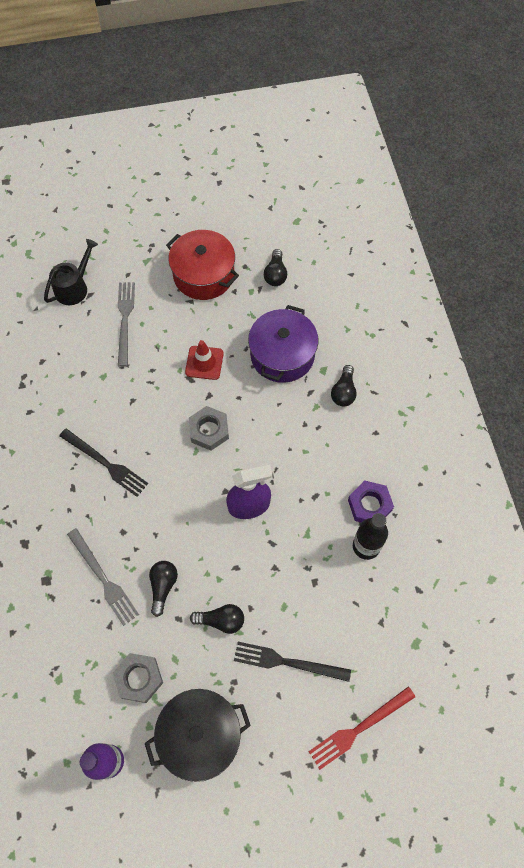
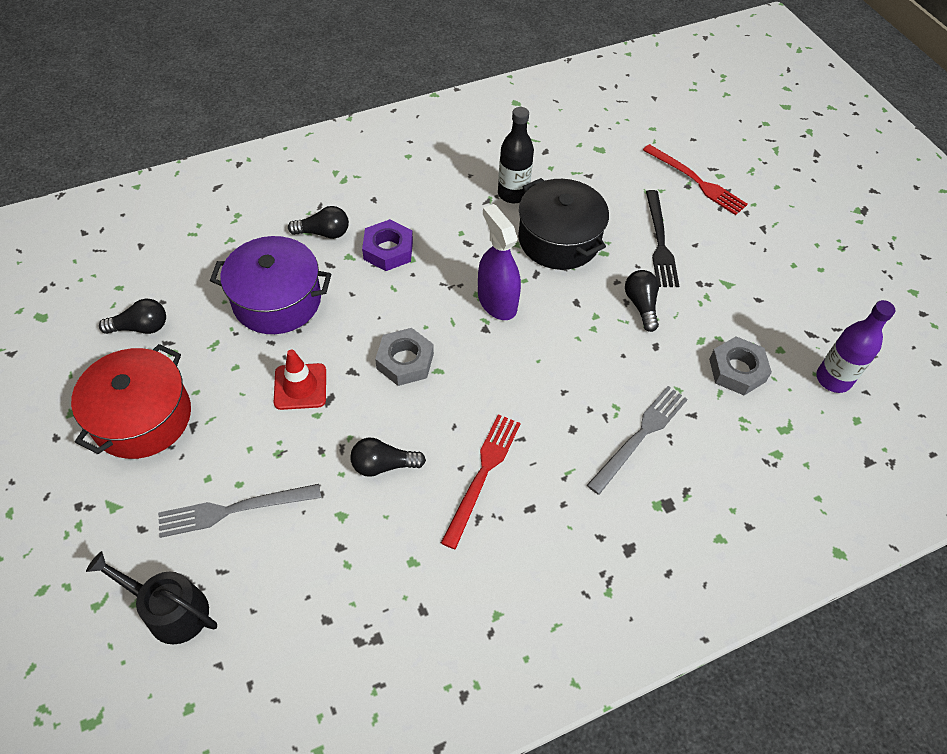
camera: 105 degrees left, 10 degrees down
black fork [59,428,148,497] -> red fork [441,414,521,549]
black pot [145,689,251,782] -> black pot moved to [518,178,609,270]
black light bulb [149,561,178,617] -> black light bulb moved to [350,438,426,477]
purple nut [348,480,394,523] -> purple nut moved to [362,219,413,271]

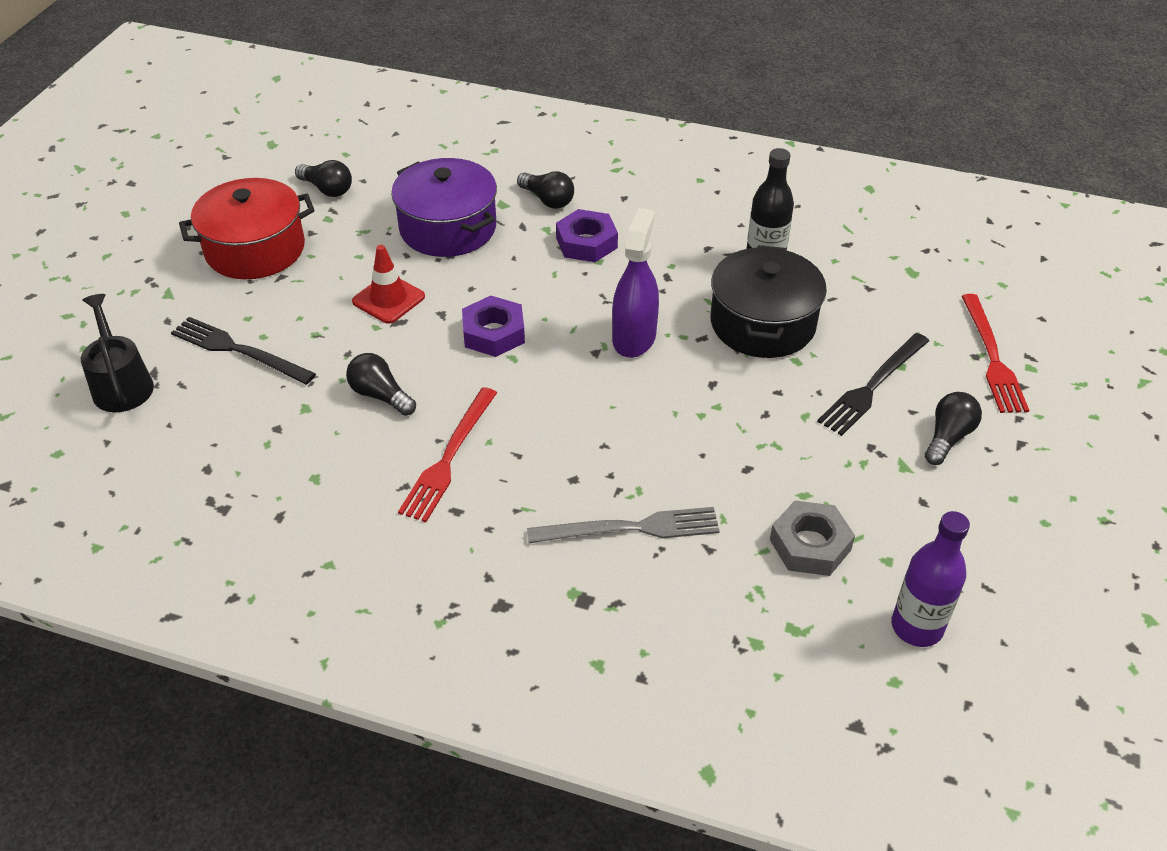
camera: 45 degrees right, 10 degrees down
grey fork [158,484,321,538] -> black fork [171,317,316,385]
grey nut [375,328,434,386] -> purple nut [462,296,525,357]
red fork [441,414,521,549] -> red fork turned 135 degrees clockwise [398,387,497,522]
black light bulb [625,270,659,332] -> black light bulb moved to [925,392,982,465]

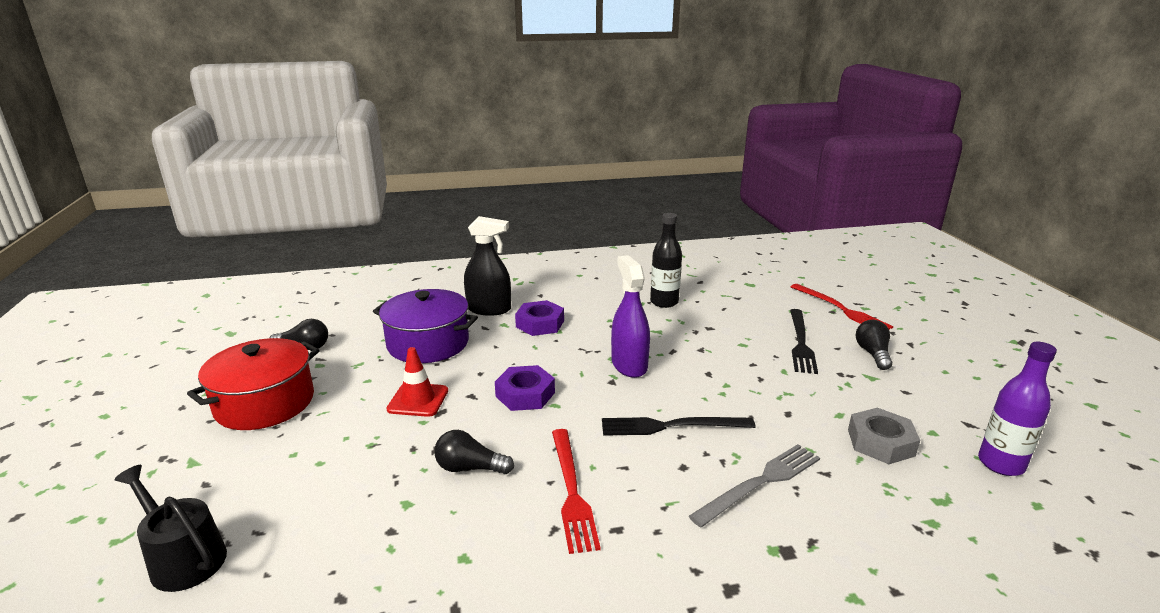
camera: 30 degrees left, 20 degrees down
black fork [171,317,316,385] -> black fork moved to [602,417,756,436]
black light bulb [517,171,574,209] -> black spray bottle [464,216,511,316]
black pot [711,245,827,358] -> none

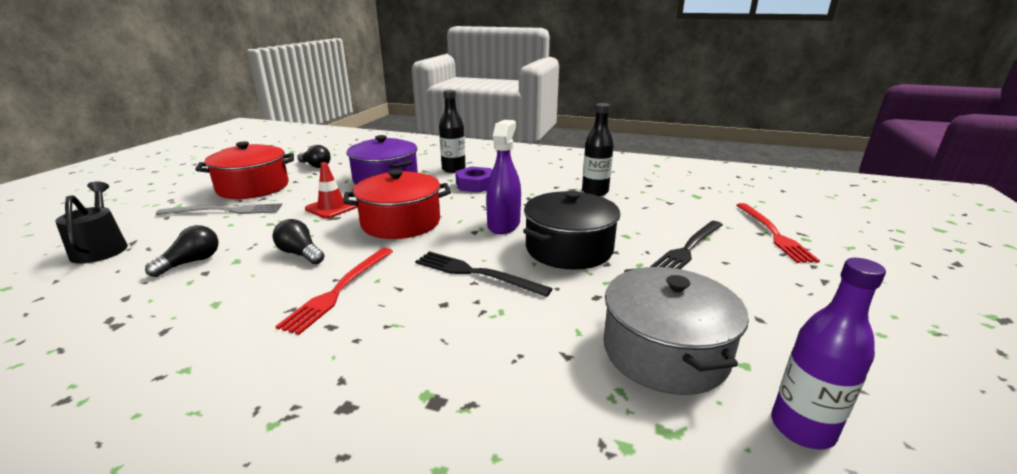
camera: 30 degrees right, 0 degrees up
black spray bottle [464,216,511,316] -> black bottle [439,90,466,173]
purple nut [495,365,555,411] -> red pot [343,169,451,239]
grey fork [689,444,820,527] -> grey fork moved to [156,203,282,215]
grey nut [848,408,920,464] -> grey pot [604,267,749,395]
black light bulb [856,320,892,370] -> black light bulb moved to [145,225,218,277]
none -> black pot [523,190,620,270]

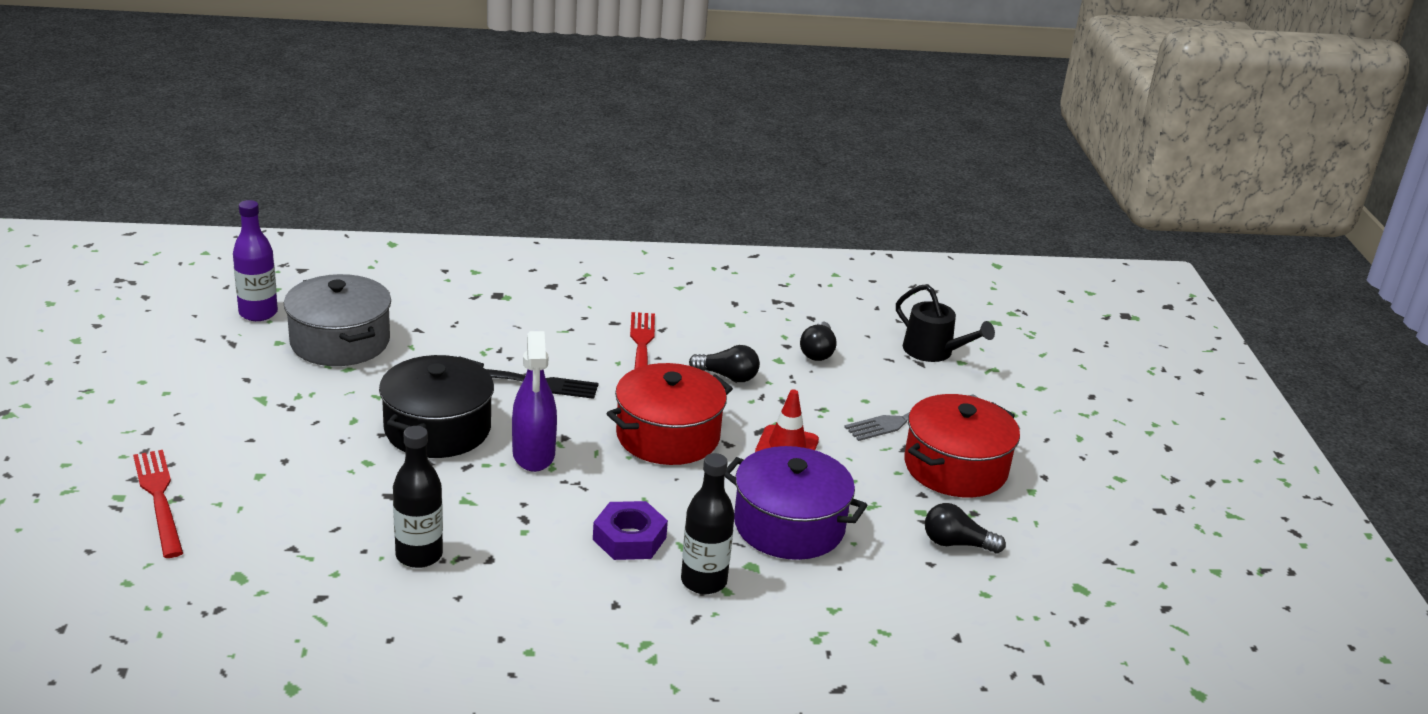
camera: 155 degrees right, 5 degrees up
black fork [650,221,723,269] -> none

